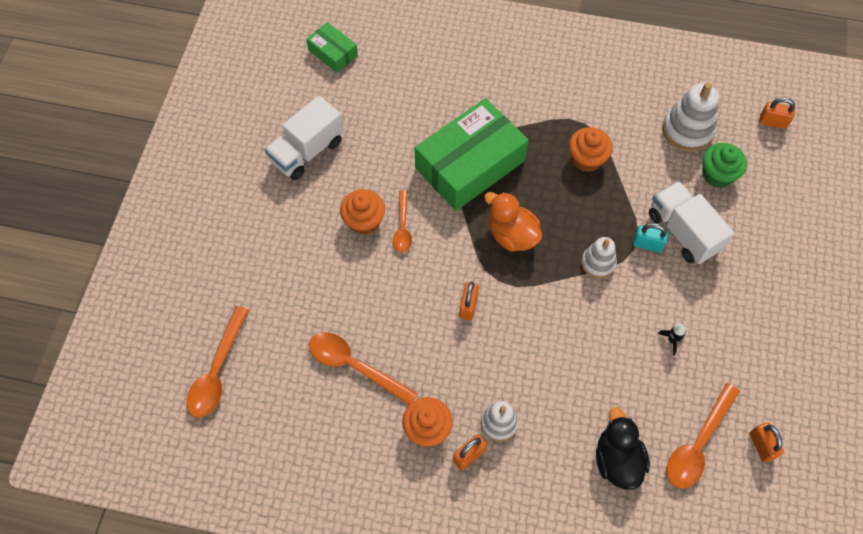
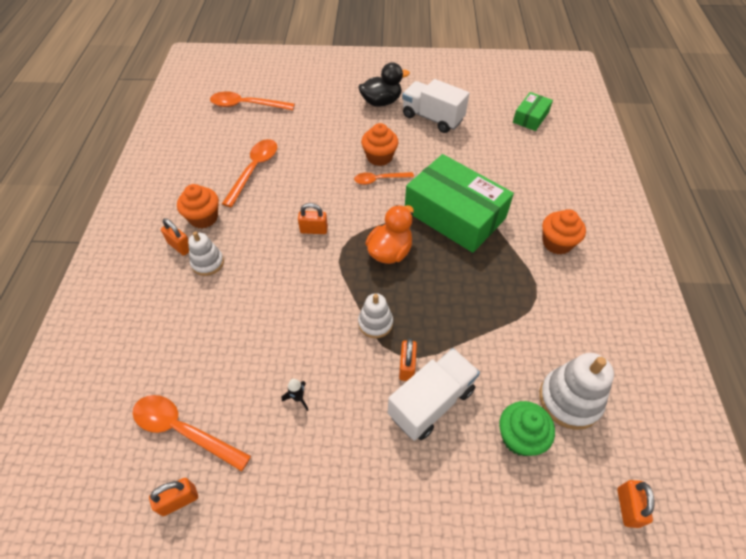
camera: 80 degrees right, 10 degrees down
orange cupcake [569,127,613,172] -> orange cupcake moved to [542,209,586,255]
black duck [596,407,650,490] -> black duck moved to [359,62,410,107]
turquoise padlock [633,223,668,253] -> orange padlock [399,338,417,381]

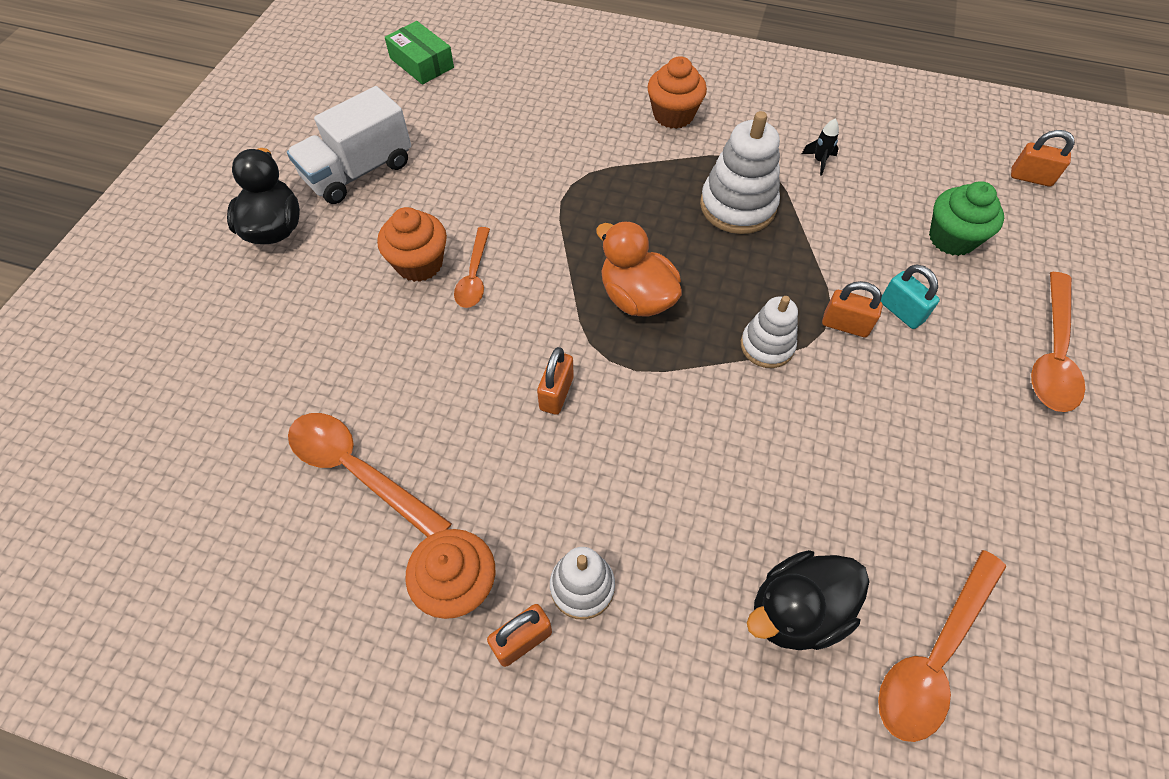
camera: 75 degrees left, 5 degrees up
orange padlock [149,478,198,516] -> none
orange spoon [210,92,295,110] -> orange spoon moved to [1031,272,1085,412]
black rocket [282,379,308,411] -> black rocket moved to [802,119,839,176]
white truck [388,348,480,441] -> turquoise padlock [881,264,940,329]
green box [405,154,514,253] -> none
white stacking toy [539,353,614,430] -> white stacking toy moved to [700,111,780,234]
none -> black duck [747,550,870,650]

